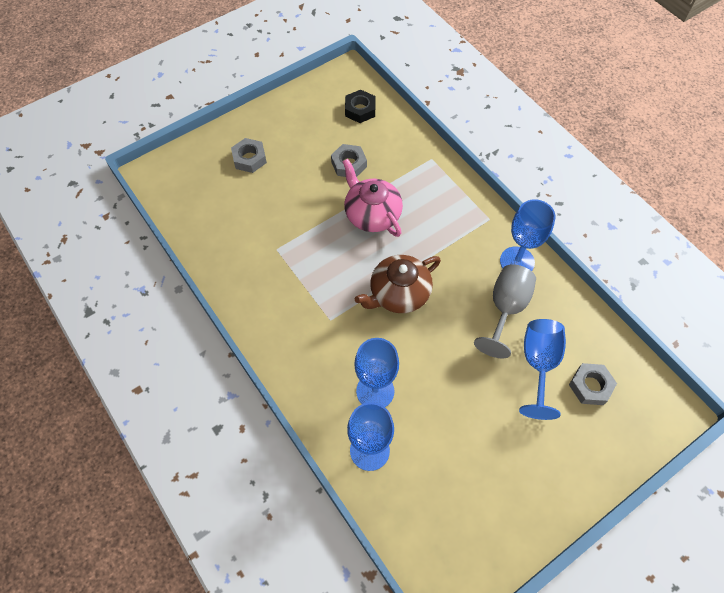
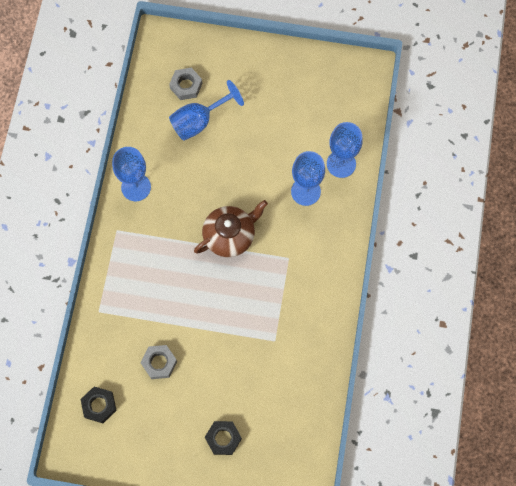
camera: 135 degrees left, 10 degrees up
grey nut [231,138,267,173] -> black nut [205,421,242,455]
pink teapot [342,159,403,237] -> none
brown teapot [355,255,441,313] -> brown teapot turned 45 degrees counterclockwise [194,200,268,257]
grey goblet [474,264,536,359] -> none

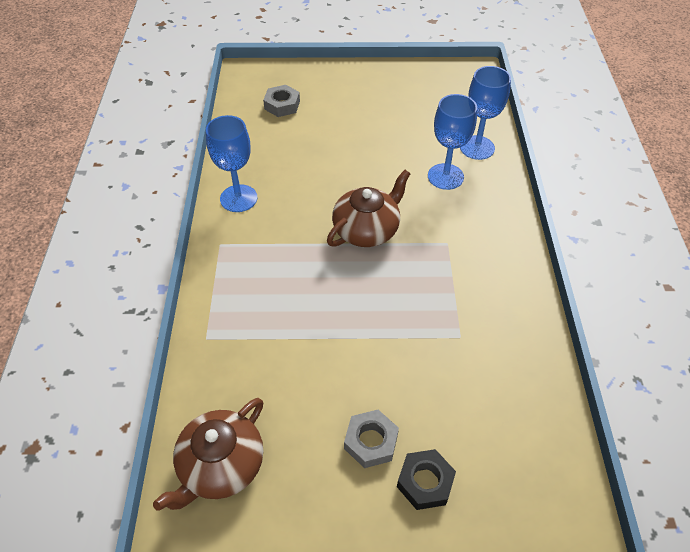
camera: 10 degrees left, 20 degrees down
black nut [81,387,117,423] -> brown teapot [153,398,263,511]
grey nut [141,345,177,379] -> grey nut moved to [344,410,399,468]
blue goblet [169,80,244,141] -> none

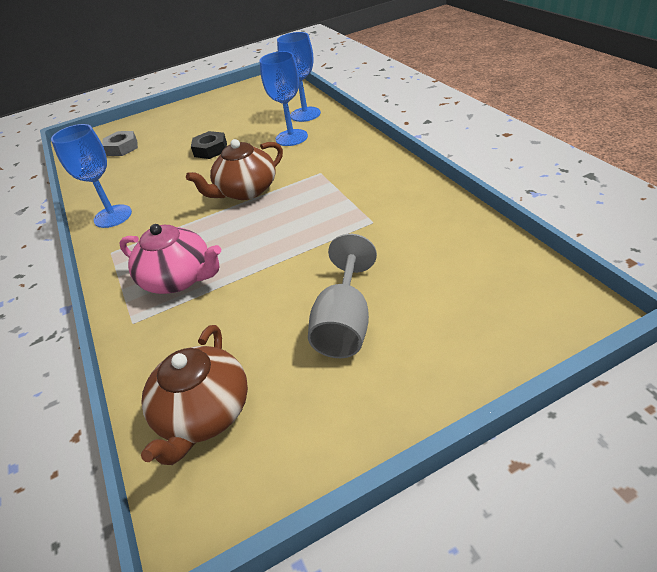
camera: 20 degrees left, 10 degrees down
brown teapot [327,170,410,247] -> brown teapot turned 150 degrees counterclockwise [186,139,283,200]
grey nut [344,410,399,468] -> grey goblet [308,234,377,358]
black nut [397,449,456,510] -> black nut moved to [191,131,227,159]
none -> pink teapot [119,224,221,294]

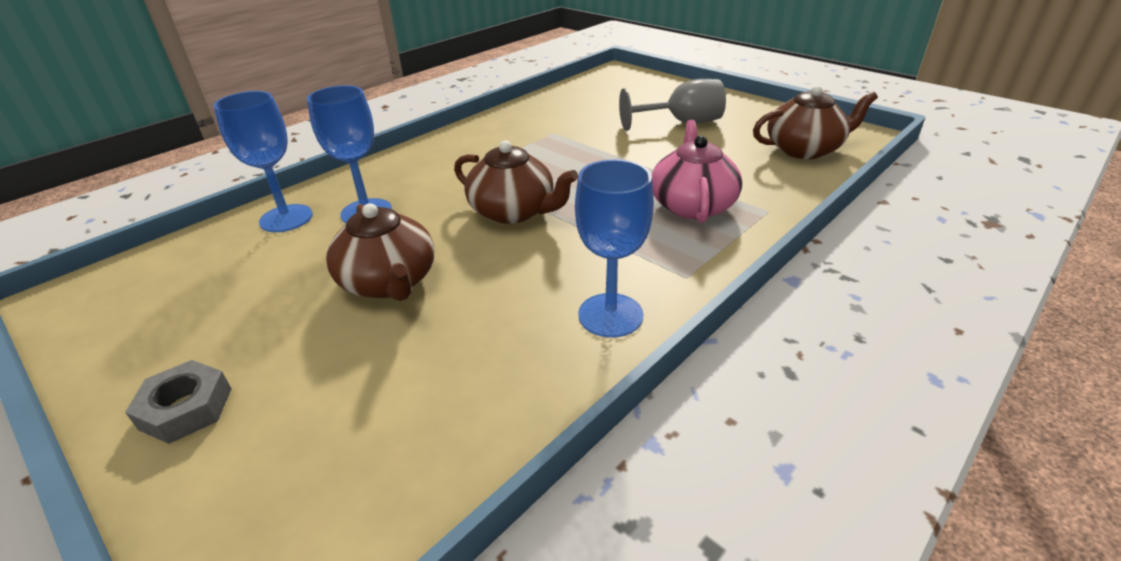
camera: 115 degrees left, 5 degrees down
grey nut [102,131,138,156] -> grey nut moved to [125,360,231,444]
black nut [191,131,227,159] -> brown teapot [326,203,434,301]

